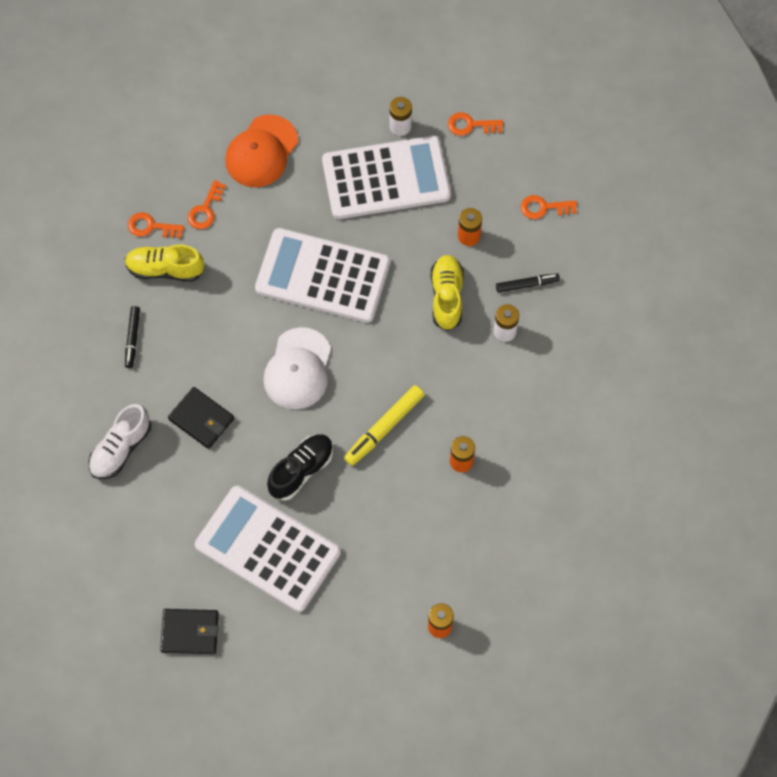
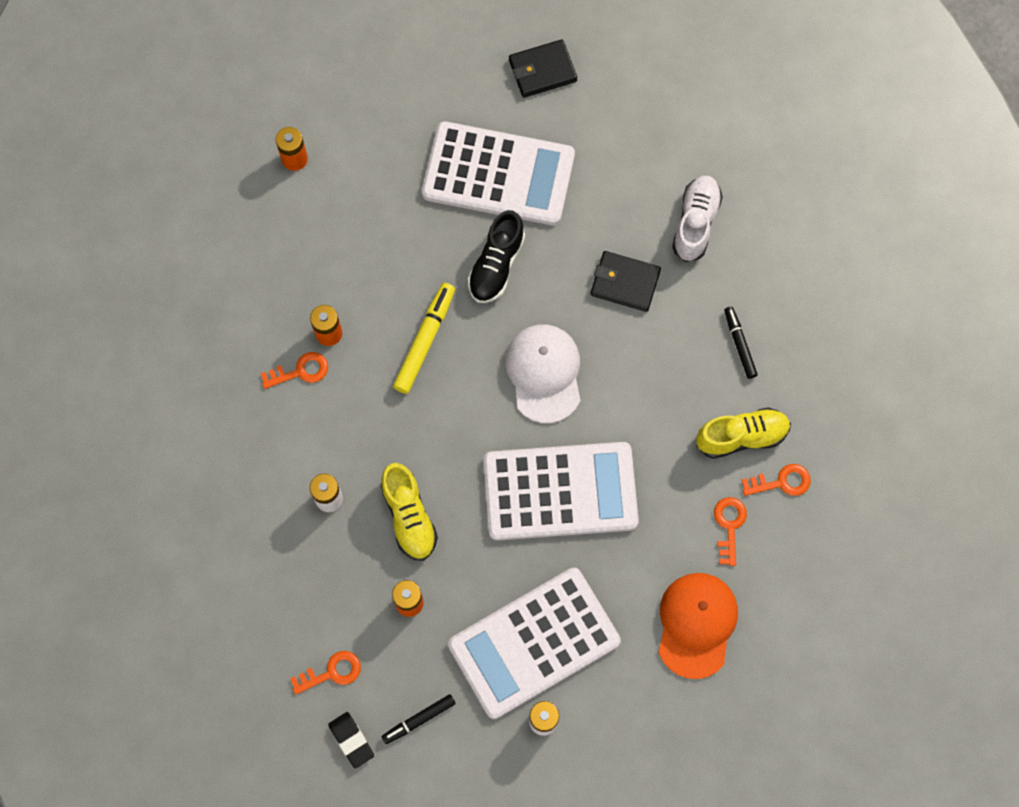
camera: 160 degrees right, 5 degrees up
orange key [448,112,503,136] -> orange key moved to [260,352,328,389]
black marker [496,273,560,293] -> black marker moved to [381,694,456,744]
none -> black eraser [328,712,374,769]

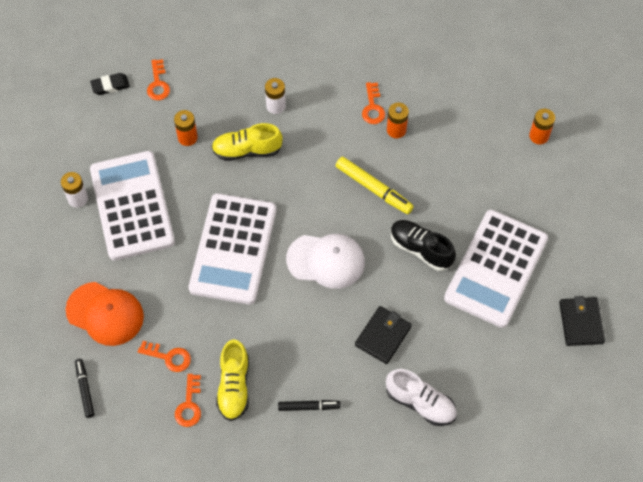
camera: 105 degrees right, 10 degrees down
black marker [381,694,456,744] -> black marker moved to [75,359,94,418]

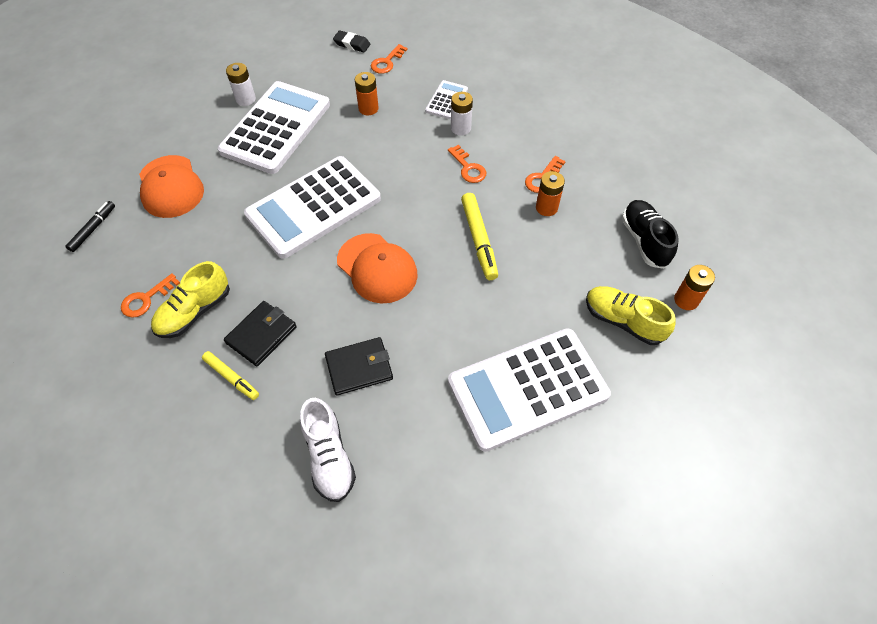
camera: 40 degrees right, 5 degrees down
orange key [138,341,191,372] -> orange key moved to [448,145,486,183]
yellow shoe [211,123,283,161] -> yellow shoe moved to [586,286,676,345]
black marker [278,400,341,411] -> yellow marker [202,351,259,400]
white cap [286,234,365,289] -> orange cap [337,233,418,303]
black shoe [391,220,456,271] -> black shoe moved to [622,200,679,269]
black wallet [559,296,605,346] -> black wallet moved to [224,301,297,366]
none -> white calculator [425,80,468,119]

